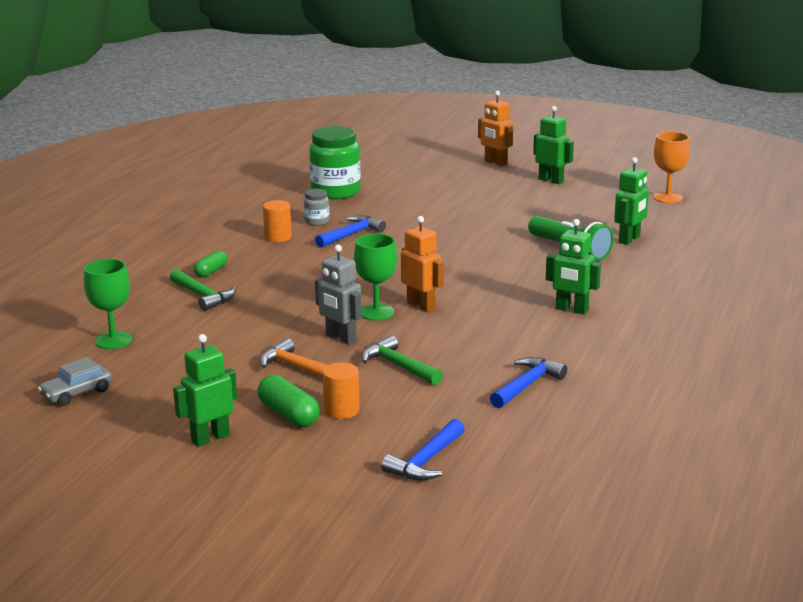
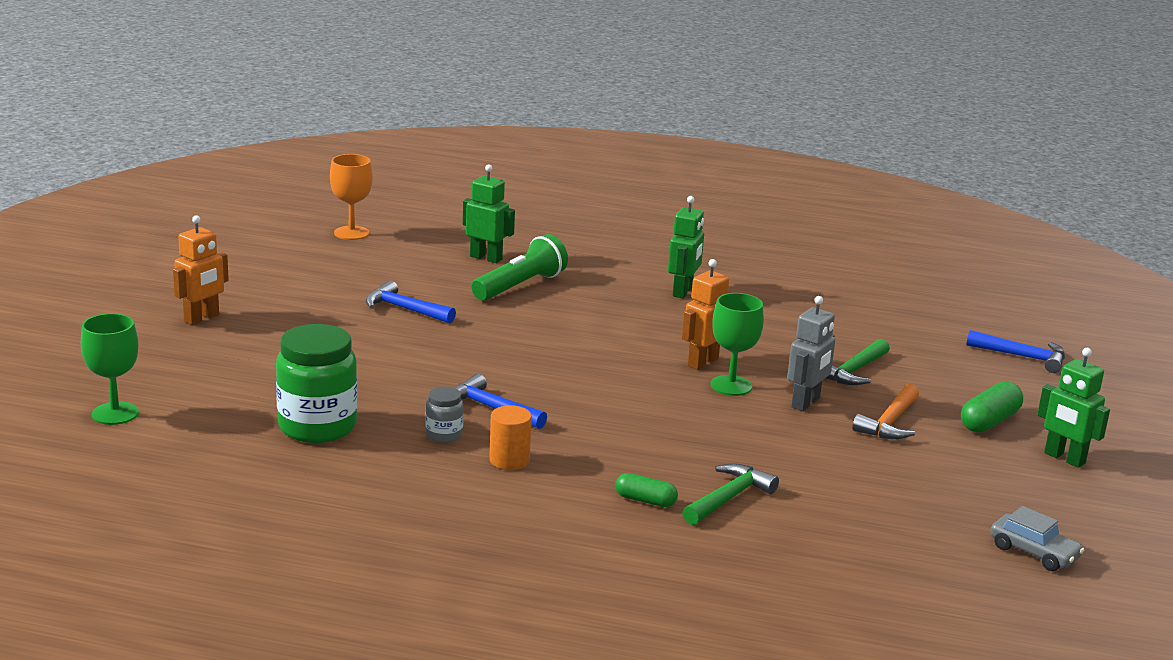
camera: 100 degrees left, 0 degrees up
green goblet [84,259,132,349] -> green goblet moved to [81,313,139,425]
orange cylinder [322,362,360,419] -> none
blue hammer [490,357,567,408] -> blue hammer moved to [366,280,456,323]
green robot [533,106,574,184] -> none

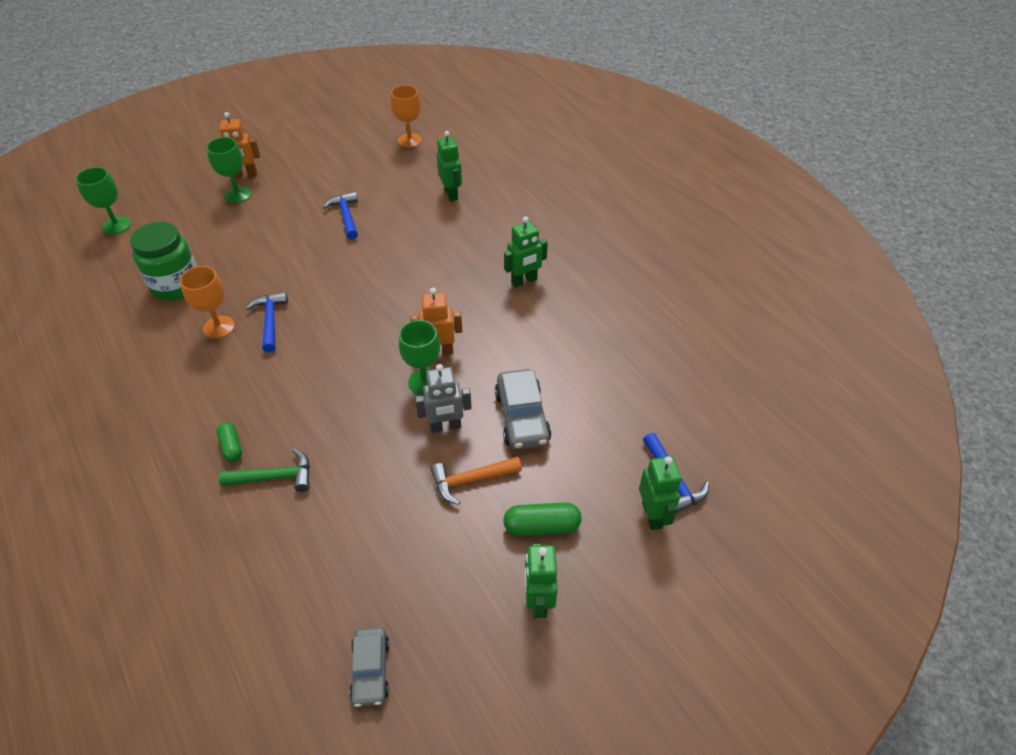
camera: 45 degrees right, 25 degrees up
grey jar [425,386,463,443] -> orange goblet [180,266,235,339]
green flashlight [472,234,568,301] -> none
orange cylinder [489,405,532,470] -> none
green hammer [826,339,890,385] -> grey car [495,369,551,450]
none -> green goblet [207,137,251,203]
none -> green robot [639,456,682,530]

